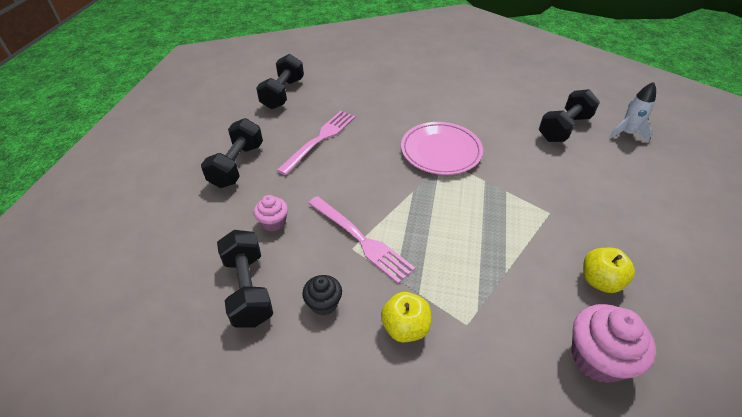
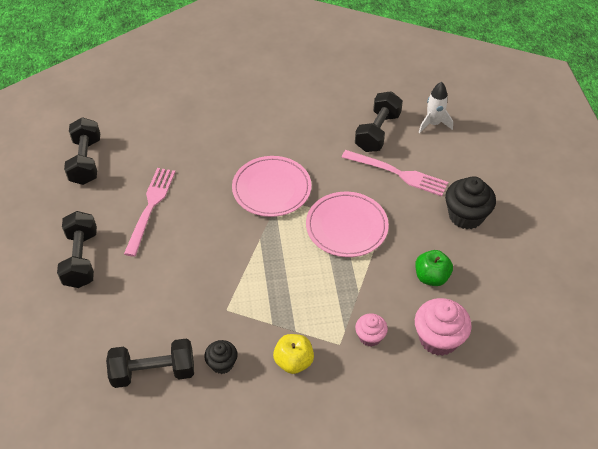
camera: 20 degrees left, 5 degrees up
black dumbbell [217,230,273,328] -> black dumbbell turned 60 degrees counterclockwise [106,338,194,388]
pink cupcake [254,195,288,232] -> pink cupcake moved to [355,313,388,347]
pink fork [308,196,415,284] -> pink fork moved to [342,150,448,196]
yellow apple [583,248,635,293] -> green apple [415,250,453,286]
none -> pink plate [306,192,389,257]
none -> black cupcake [445,176,496,229]

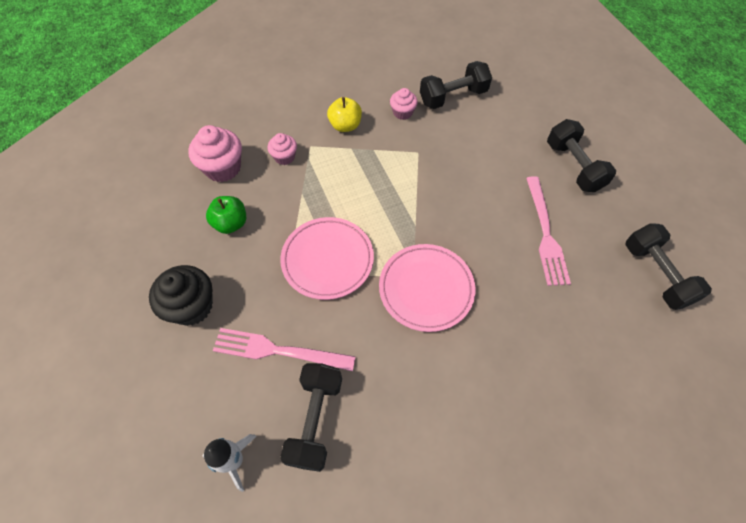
camera: 165 degrees right, 10 degrees up
black cupcake [204,340,238,374] -> pink cupcake [390,88,418,120]

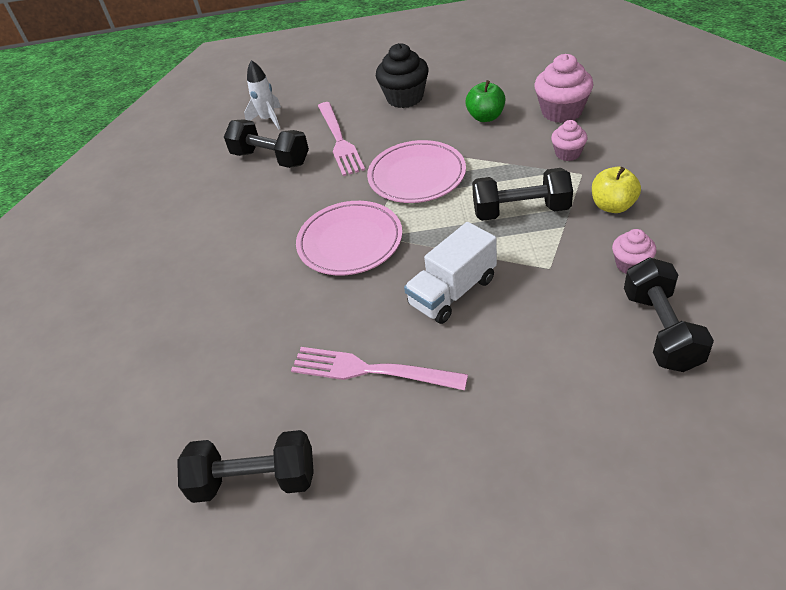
camera: 115 degrees right, 15 degrees down
pink fork [213,328,356,371] -> pink fork turned 135 degrees clockwise [318,102,365,176]
black dumbbell [547,119,616,192] -> black dumbbell moved to [472,168,573,221]
none -> white truck [404,222,497,324]

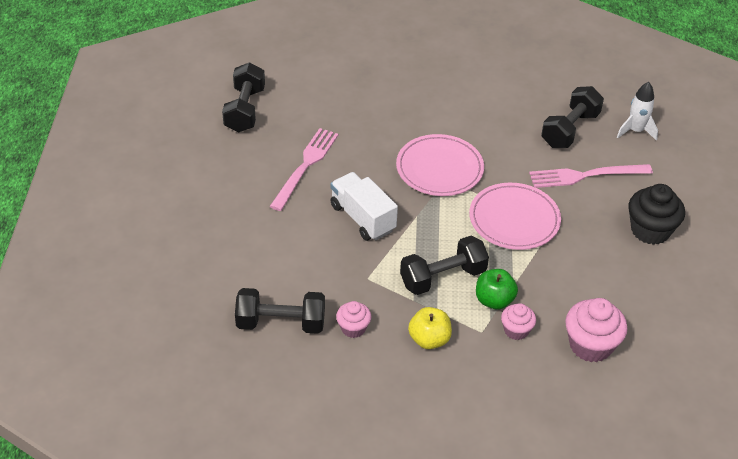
camera: 90 degrees right, 0 degrees up
green apple [465,80,506,122] -> green apple moved to [476,269,518,310]
black dumbbell [472,168,573,221] -> black dumbbell turned 60 degrees clockwise [400,236,489,295]

